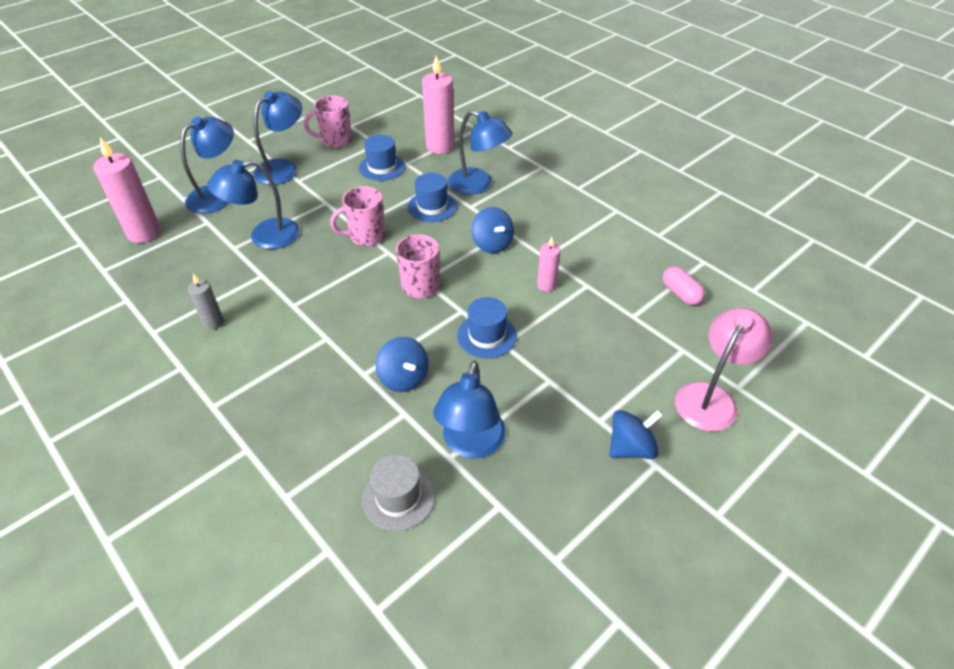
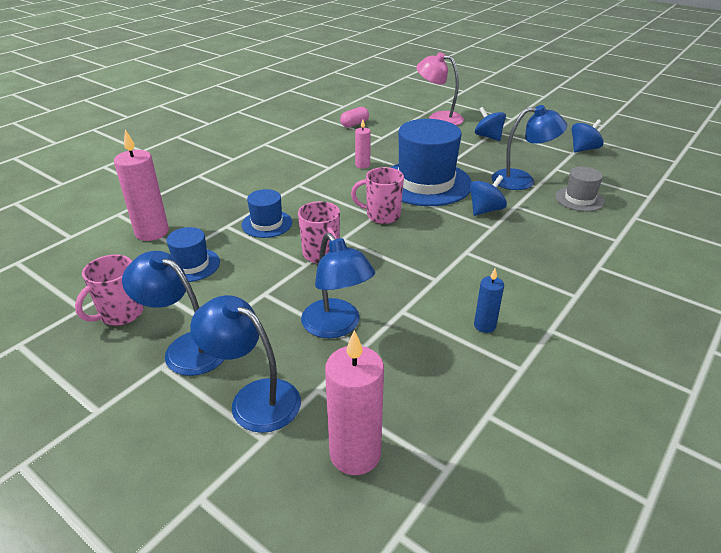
camera: 100 degrees left, 10 degrees down
grey candle [188,274,224,330] -> blue candle [474,268,504,333]
pink mug [304,96,352,148] -> pink mug turned 60 degrees clockwise [75,254,144,325]
blue lamp [448,110,512,195] -> none
blue hat [457,297,517,358] -> blue hat [390,119,472,206], size x2.02
blue spinning top [471,207,514,253] -> blue spinning top moved to [571,119,604,153]

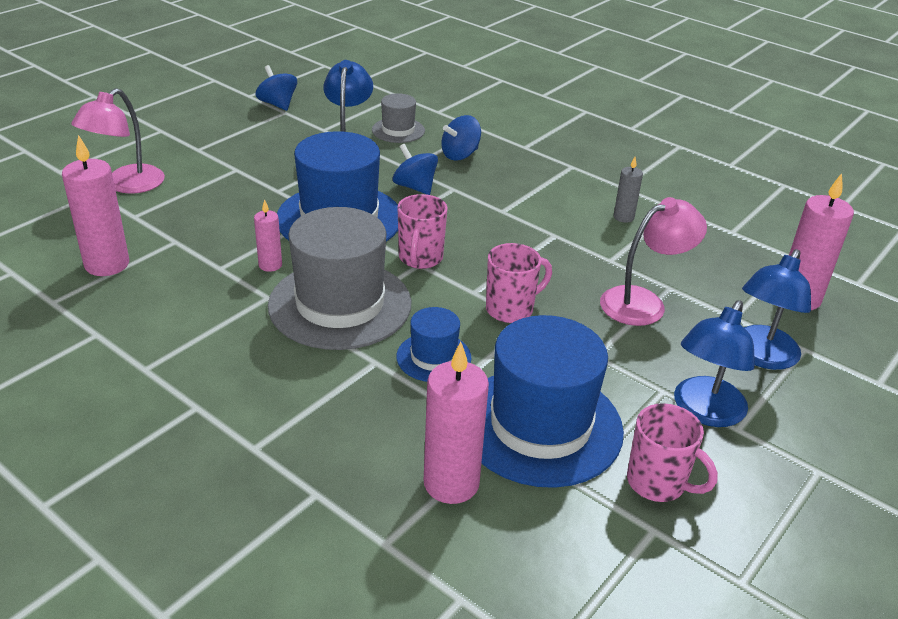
camera: 90 degrees left, 0 degrees up
blue hat [167,227,220,282] -> blue hat [481,315,624,488], size x2.02
blue lamp [301,233,375,338] -> pink lamp [600,197,707,326]
pink capsule [340,107,369,127] -> pink candle [62,135,129,276]
blue candle [474,268,504,333] -> grey candle [614,157,643,223]
blue spinning top [475,107,506,141] -> blue spinning top moved to [441,115,481,161]
none -> grey hat [268,207,412,350]

